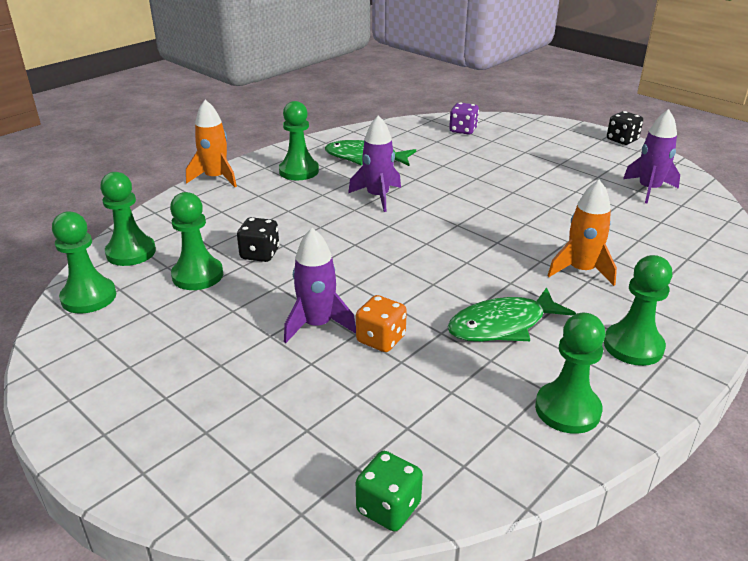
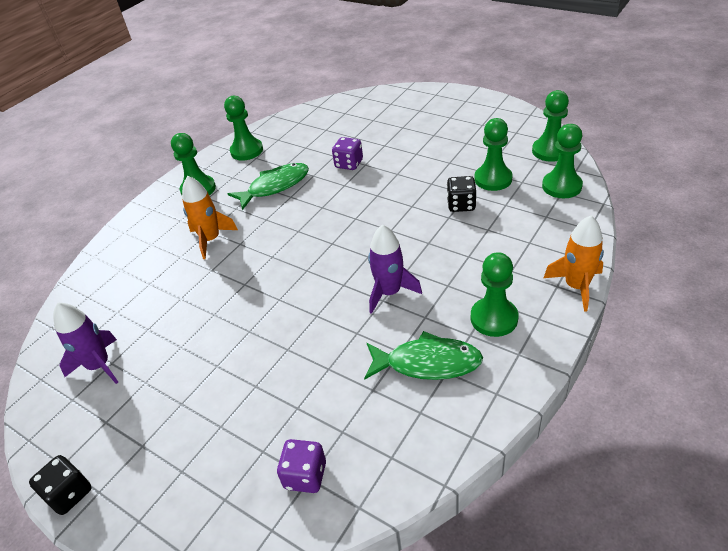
camera: 175 degrees right, 10 degrees up
purple rocket [284,228,356,343] -> none
orange dice [356,295,407,352] -> purple dice [332,137,363,170]
green dice [356,451,423,531] -> none

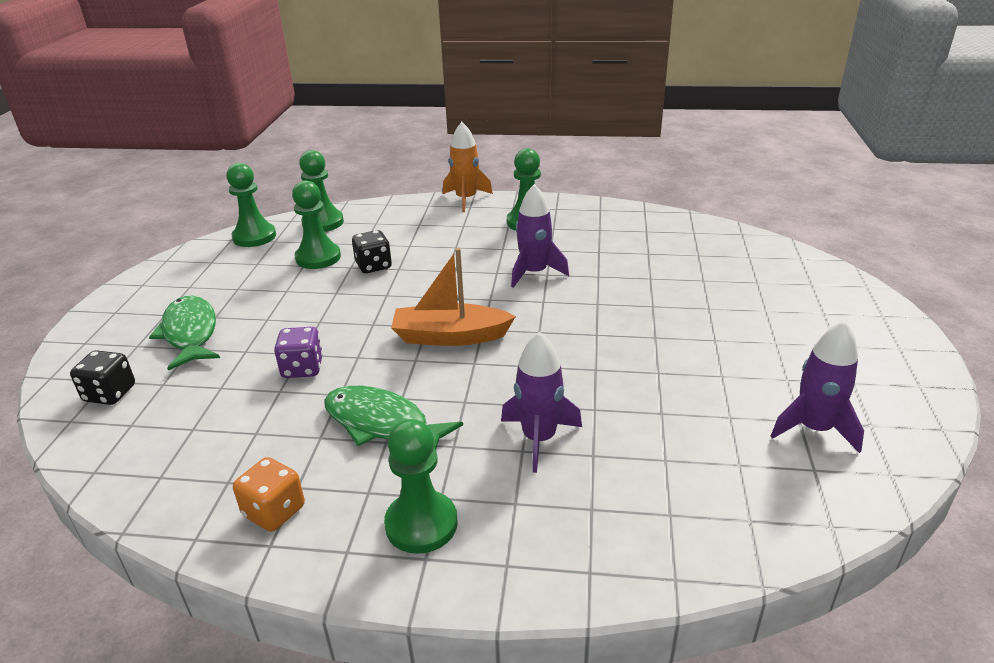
camera: 120 degrees left, 10 degrees down
black dice [29,455,91,515] -> black dice moved to [70,350,135,405]
orange rocket [182,176,238,259] -> purple rocket [501,332,582,473]
green pawn [224,96,263,161] -> orange dice [233,457,305,532]
purple dice [277,439,326,493] -> none
green fish [364,331,483,380] -> green fish moved to [149,296,220,371]
none -> orange boat [391,248,516,346]

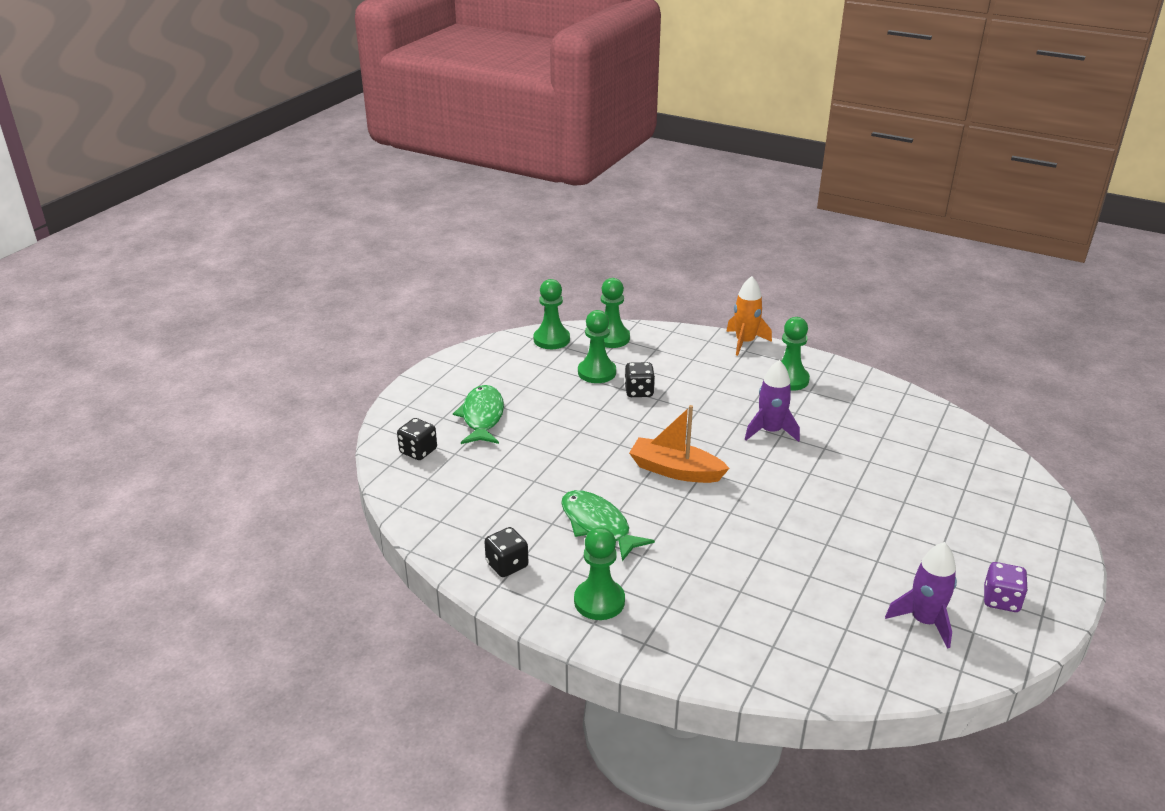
camera: 20 degrees right, 0 degrees up
orange dice [233,457,305,532] -> black dice [485,527,528,577]
purple dice [274,327,323,378] -> purple dice moved to [984,562,1028,612]
purple rocket [501,332,582,473] -> none

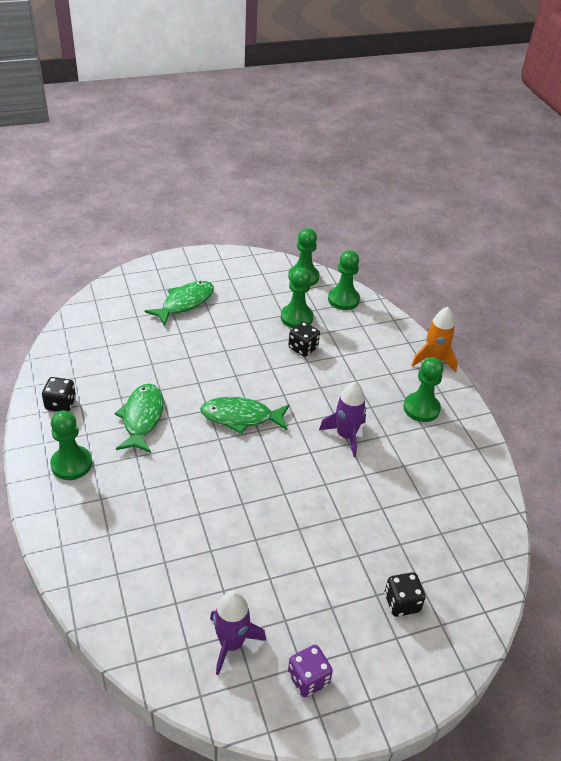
camera: 40 degrees right, 10 degrees up
black dice [397,418,437,460] -> black dice moved to [385,572,426,617]
orange boat [629,405,730,483] -> green fish [200,397,290,434]

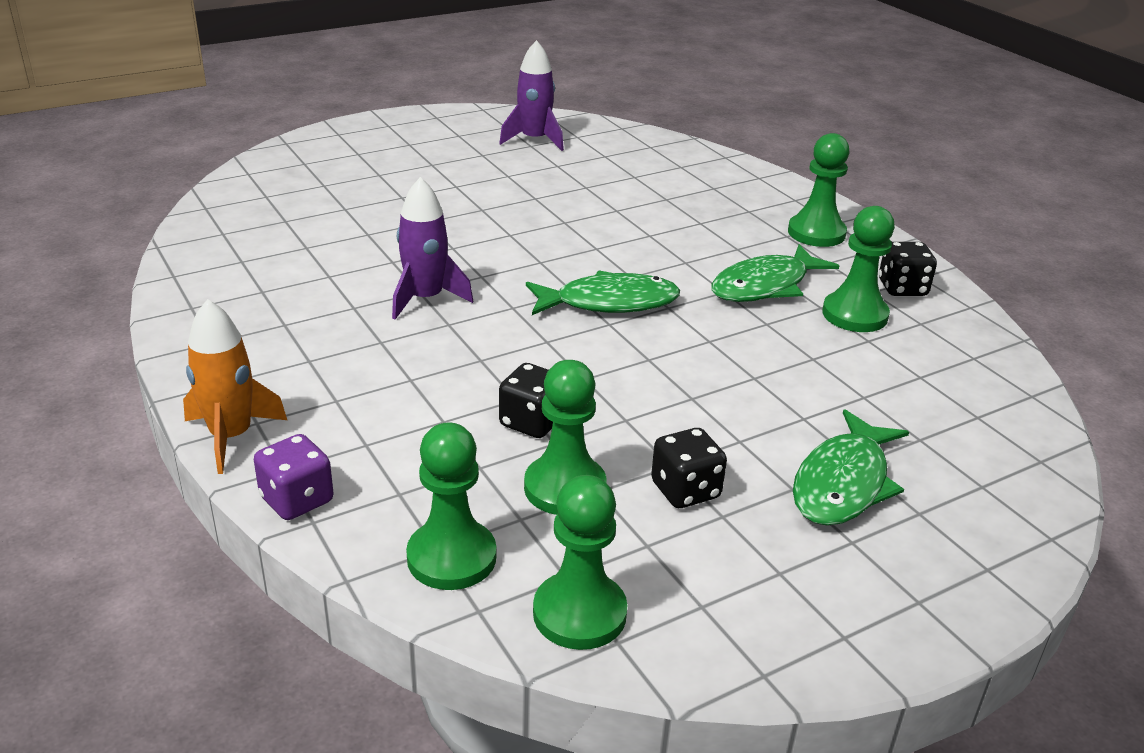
camera: 170 degrees right, 10 degrees down
green fish [114,384,164,453] -> green fish turned 60 degrees clockwise [712,244,839,302]
purple dice [288,645,333,697] -> purple dice moved to [254,434,334,520]
black dice [385,572,426,617] -> black dice moved to [651,428,727,508]
green pawn [404,357,444,422] -> green pawn moved to [822,206,895,332]

